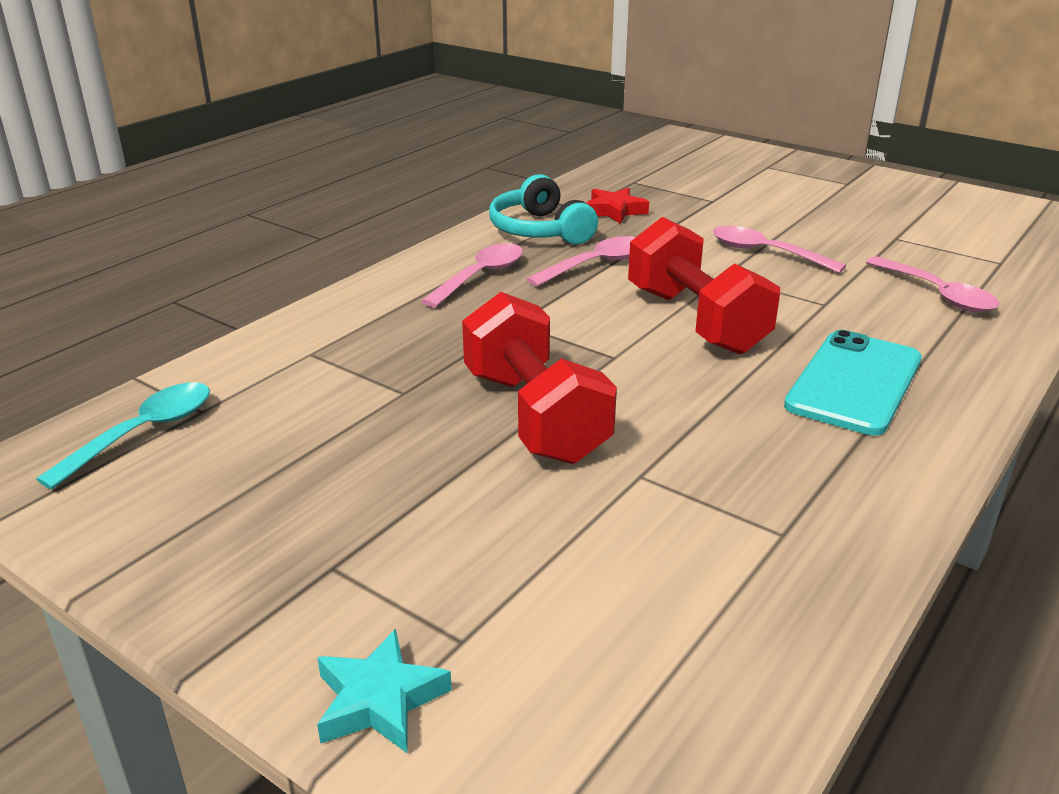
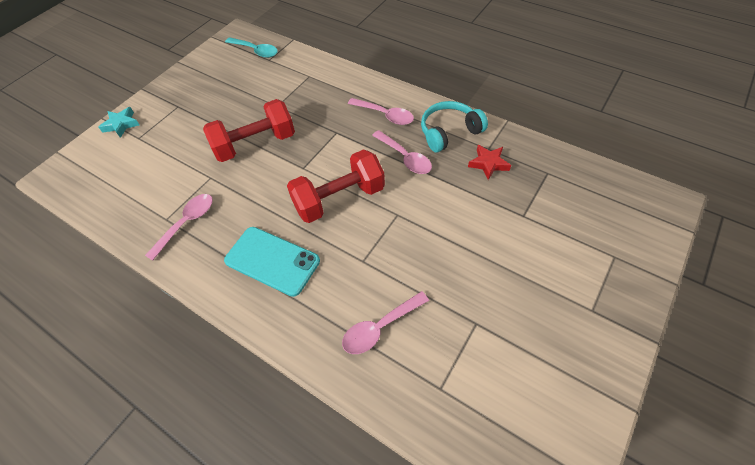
camera: 90 degrees right, 25 degrees up
pink spoon [713,226,846,273] -> pink spoon moved to [145,194,213,261]

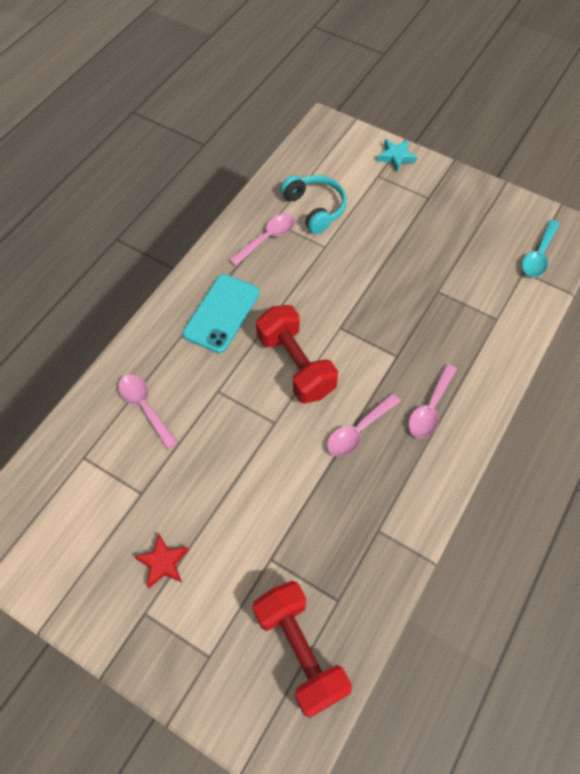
camera: 85 degrees right, 5 degrees up
pink spoon [145,194,213,261] -> pink spoon turned 75 degrees counterclockwise [229,214,295,266]
red dumbbell [203,99,295,162] -> red dumbbell moved to [253,581,352,718]
turquoise headphones [421,101,488,152] -> turquoise headphones moved to [280,175,347,234]
red star [468,145,511,180] -> red star moved to [134,534,188,588]

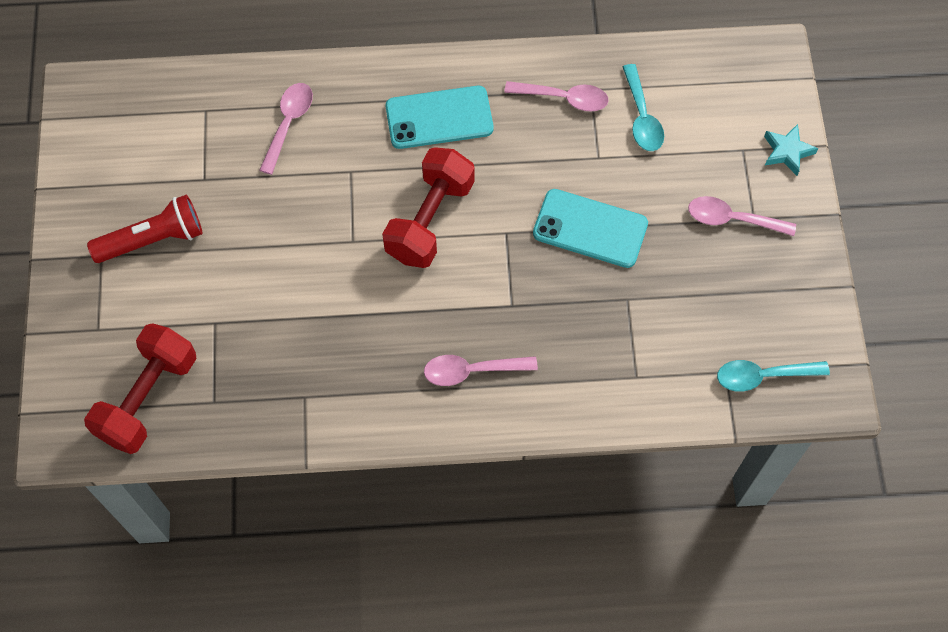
camera: 55 degrees right, 5 degrees up
red star [134,534,188,588] -> red flashlight [87,194,202,263]
turquoise headphones [280,175,347,234] -> turquoise spoon [623,64,664,151]
pink spoon [327,393,400,457] -> pink spoon moved to [688,196,796,236]
none -> turquoise phone [533,189,648,268]

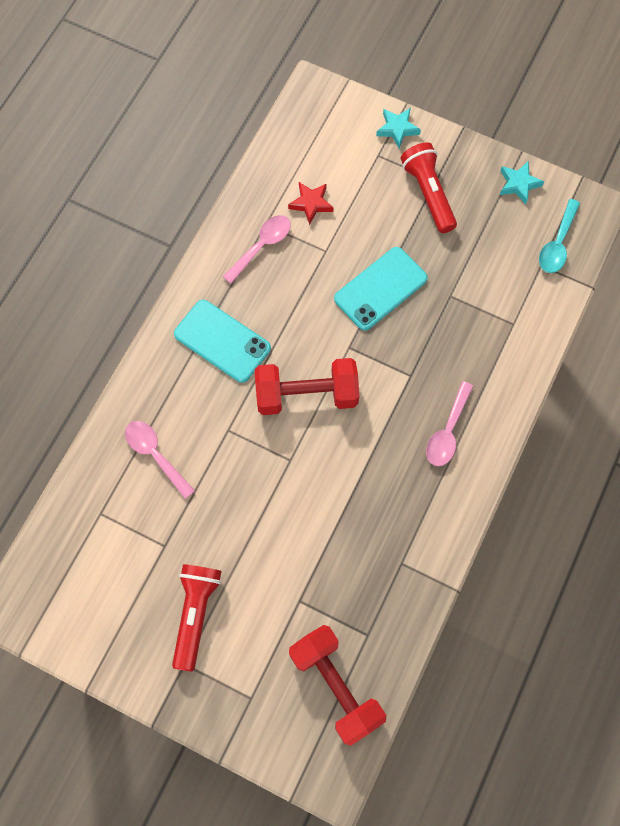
camera: 60 degrees left, 5 degrees up
red dumbbell [382,147,475,268] -> red dumbbell turned 60 degrees counterclockwise [255,358,359,415]
turquoise phone [386,86,494,149] -> turquoise phone turned 75 degrees counterclockwise [174,300,271,383]
turquoise spoon [623,64,664,151] -> red star [288,182,333,225]
pink spoon [688,196,796,236] -> red flashlight [401,142,457,233]
none -> turquoise star [500,161,544,204]

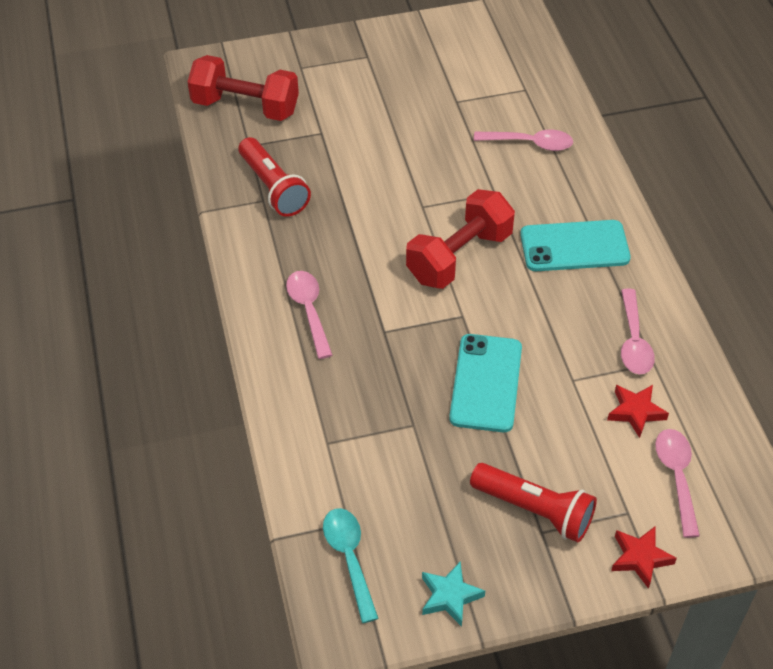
camera: 140 degrees right, 20 degrees down
red flashlight [172,564,221,671] -> red flashlight moved to [238,137,311,217]
turquoise star [376,108,421,149] -> red star [611,527,677,589]
none -> pink spoon [655,429,700,538]

